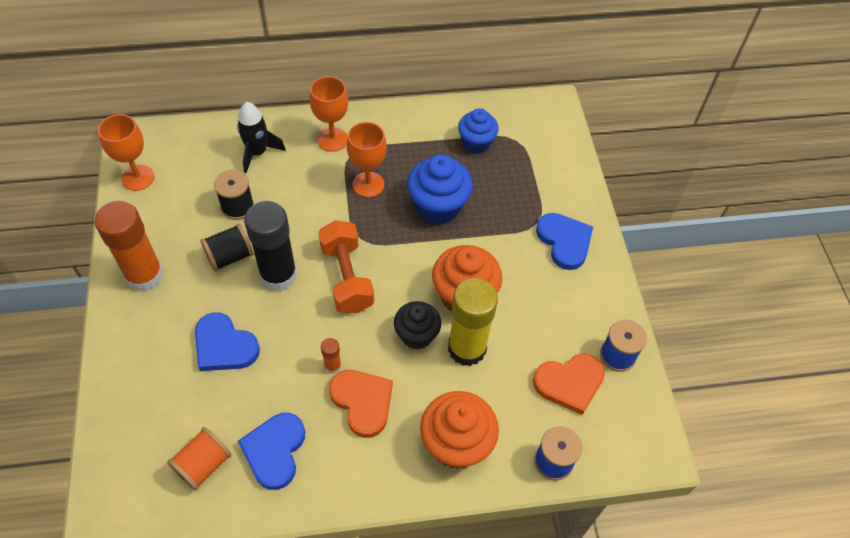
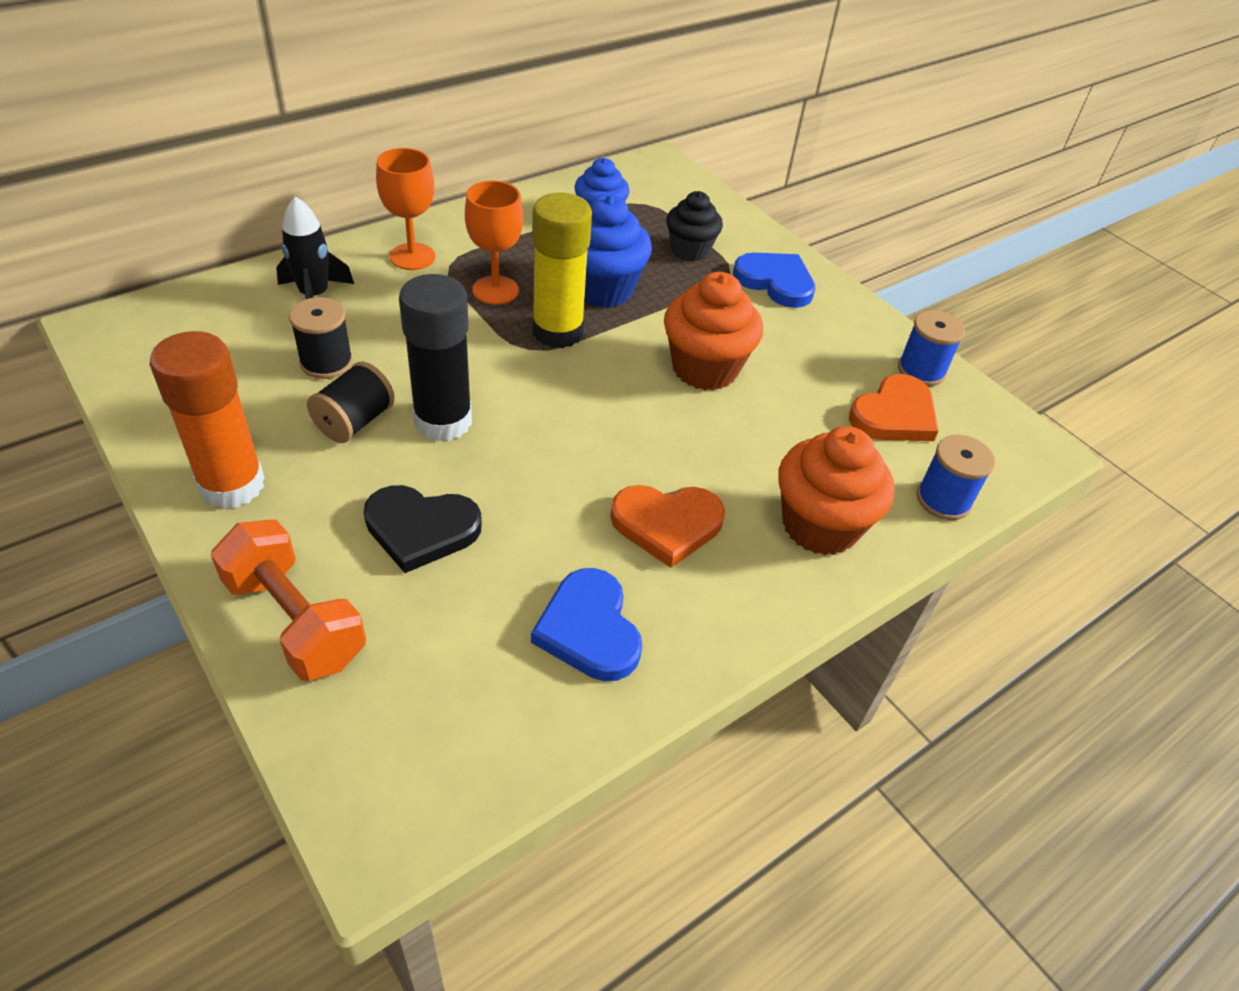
camera: 30 degrees left, 10 degrees down
orange goblet [98,114,155,191] -> none
orange spool [167,427,232,491] -> none
blue heart [195,312,260,371] -> black heart [364,485,482,573]
orange dumbbell [318,220,374,313] -> orange dumbbell moved to [210,519,366,681]
orange glue stick [321,338,341,374] -> none
orange heart [329,370,393,438] -> orange heart turned 150 degrees clockwise [610,485,725,568]
black cupcake [394,301,441,350] -> black cupcake moved to [666,191,723,261]
yellow glue stick [448,278,498,366] -> yellow glue stick moved to [532,192,592,349]

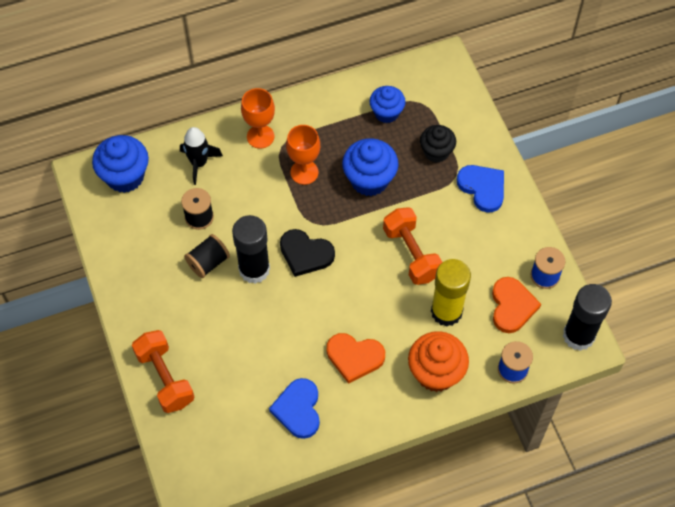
camera: 20 degrees right, 15 degrees up
orange glue stick [150,331,265,509] -> none
black heart [364,485,482,573] -> black heart moved to [280,229,335,277]
yellow glue stick [532,192,592,349] -> yellow glue stick moved to [431,259,471,327]
orange cupcake [664,272,763,390] -> orange dumbbell [383,207,442,285]
orange heart [849,374,939,441] -> orange heart turned 60 degrees counterclockwise [492,277,541,333]
none -> blue cupcake [92,135,149,193]
none -> black glue stick [563,284,612,351]

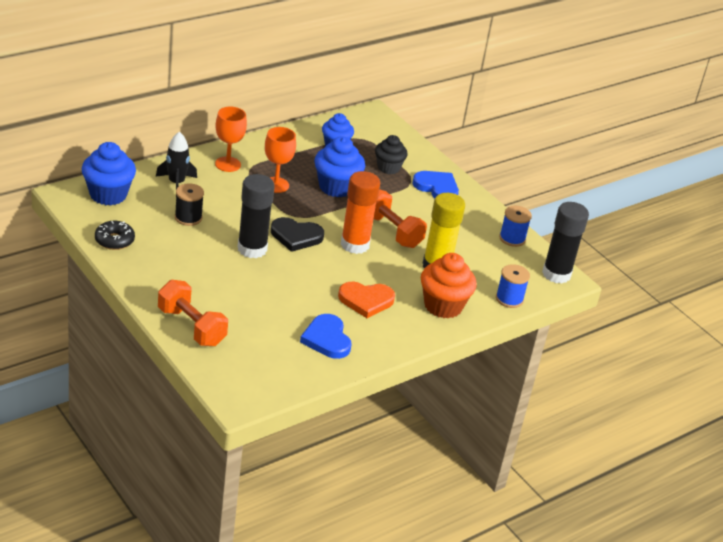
camera: 20 degrees left, 25 degrees down
black spool [184,234,230,278] -> none
orange heart [492,277,541,333] -> none
none -> black donut [95,221,135,250]
none -> orange glue stick [341,171,380,254]

